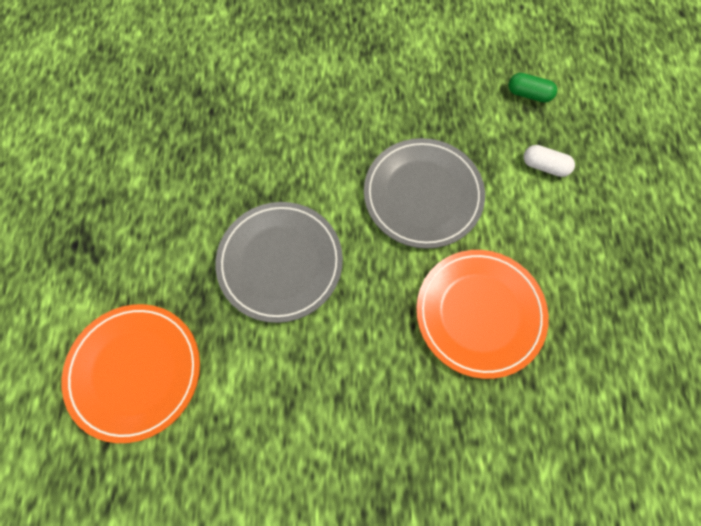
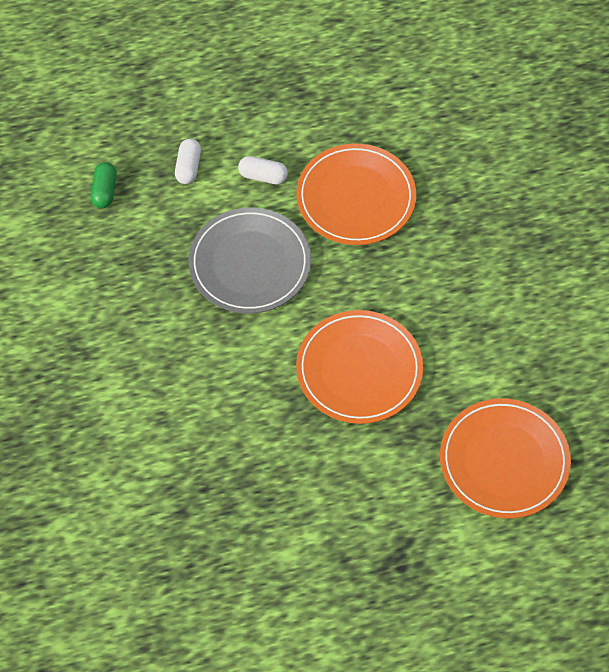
camera: 105 degrees left, 10 degrees down
grey plate [215,202,343,323] -> orange plate [296,310,423,424]
none -> white capsule [238,156,288,184]

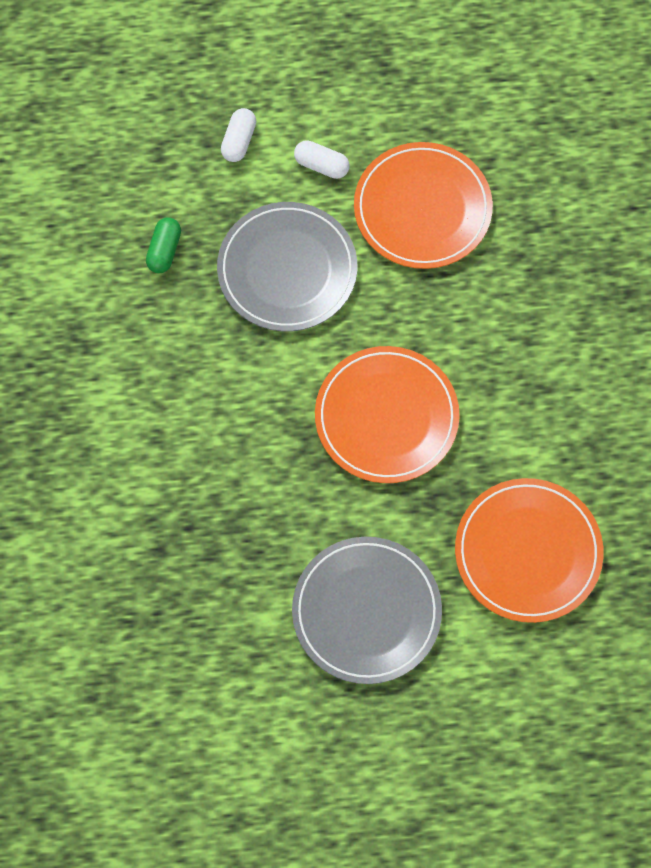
camera: 10 degrees right, 10 degrees up
green capsule [91,162,117,208] -> green capsule moved to [146,218,181,273]
none -> grey plate [292,537,442,684]

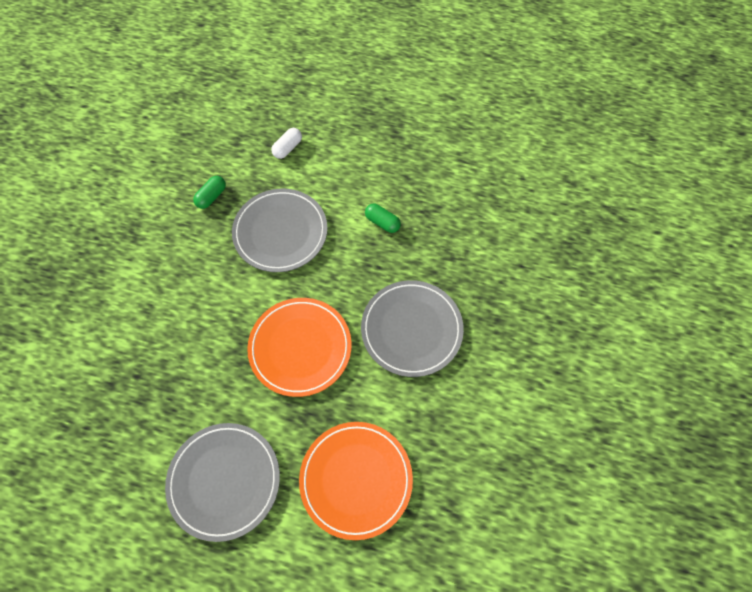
camera: 20 degrees right, 5 degrees down
white capsule [294,140,350,179] -> none
orange plate [354,142,493,269] -> green capsule [365,204,401,233]
none -> grey plate [361,280,464,377]

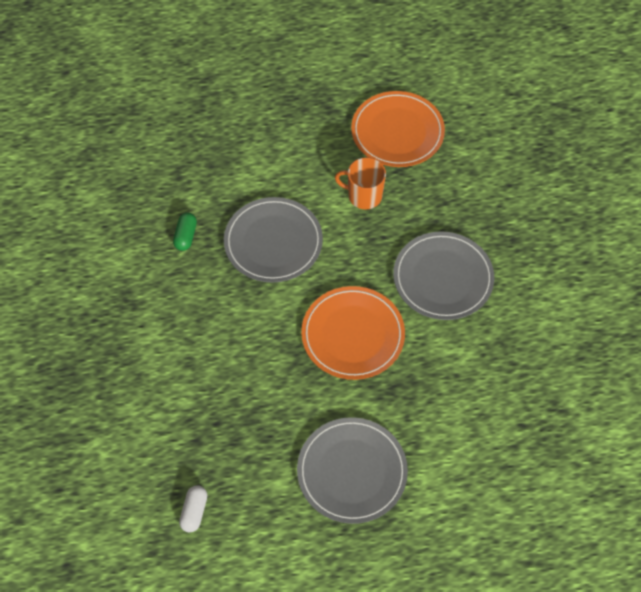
camera: 25 degrees left, 5 degrees down
white capsule [271,128,302,159] -> white capsule moved to [179,485,207,533]
orange plate [299,422,413,540] -> orange plate moved to [351,91,445,167]
green capsule [365,204,401,233] -> orange mug [335,157,386,209]

